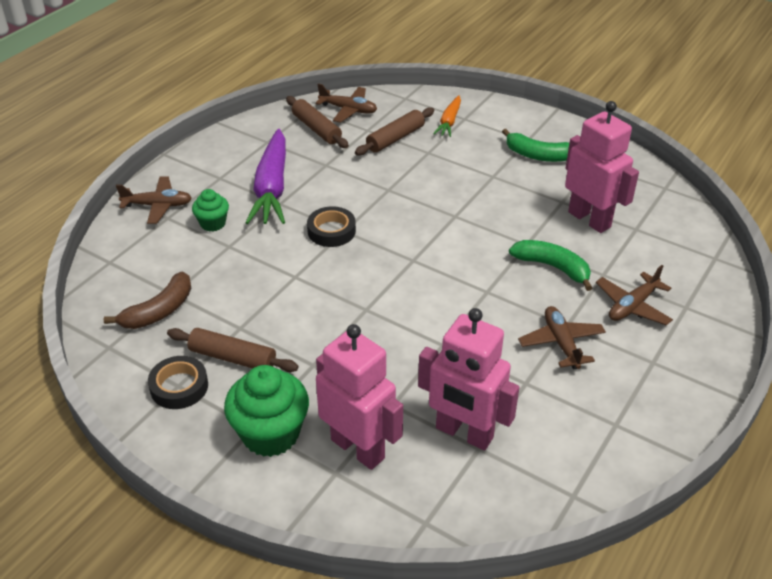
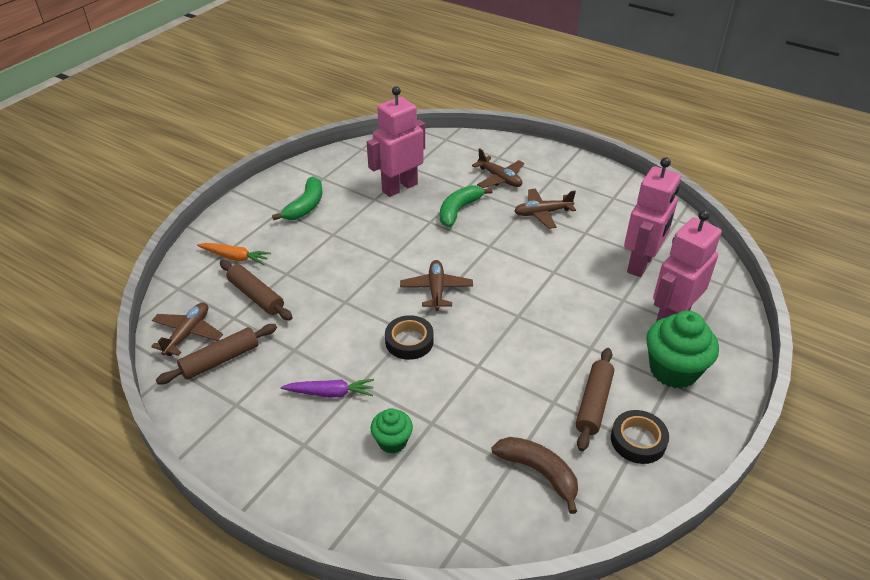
camera: 90 degrees left, 0 degrees up
brown plane [116,176,192,224] -> brown plane moved to [400,260,473,311]
purple carrot [245,129,286,224] -> purple carrot [281,379,374,397], size x0.52

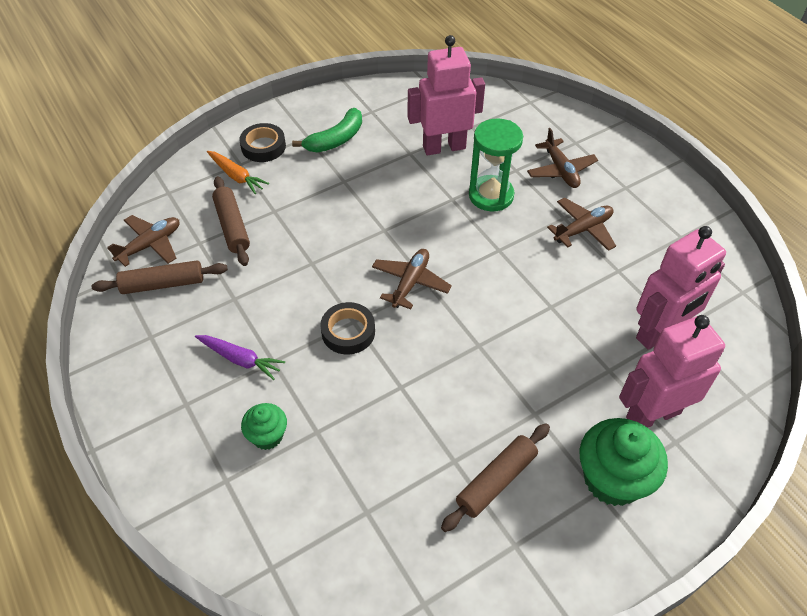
camera: 25 degrees right, 10 degrees up
green banana [440,185,492,227] -> green hourglass [469,118,523,212]
brown banana [491,437,578,514] -> none
brown plane [514,188,576,229] -> brown plane turned 135 degrees clockwise [547,198,616,251]
black tape [611,410,669,464] -> black tape moved to [239,123,286,162]

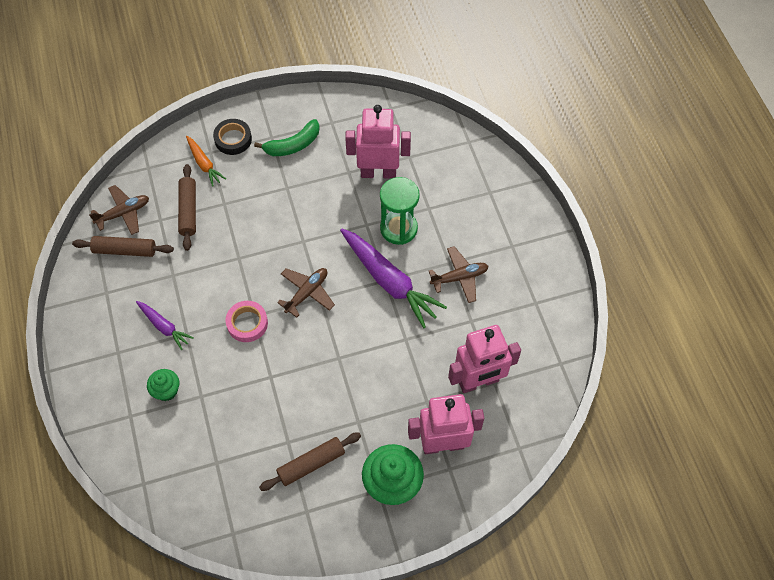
camera: 15 degrees right, 10 degrees up
black tape [320,302,375,355] -> pink tape [225,301,268,342]
brown plane [527,128,598,188] -> none
none -> purple carrot [340,228,447,328]

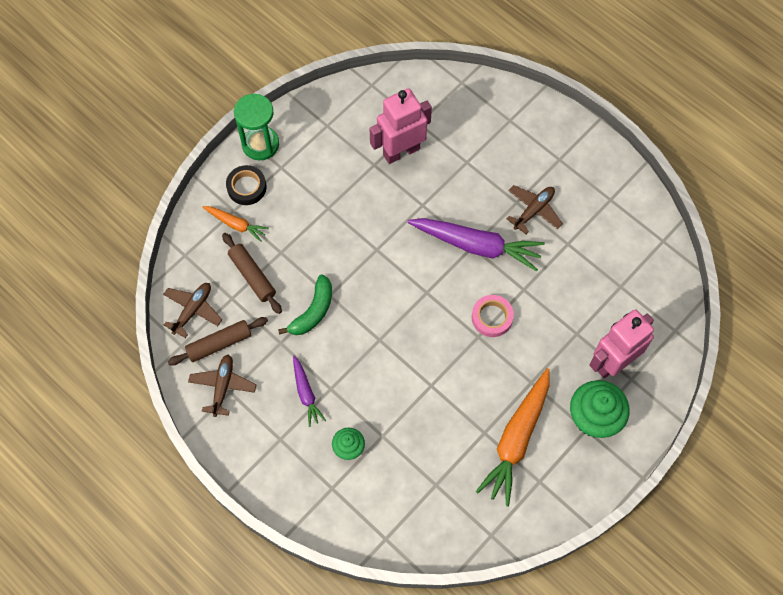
camera: 30 degrees left, 5 degrees up
purple carrot [136,301,194,350] -> purple carrot turned 60 degrees clockwise [293,355,326,427]
pink tape [225,301,268,342] -> pink tape moved to [472,295,514,337]
green banana [254,119,320,156] -> green banana moved to [278,274,332,335]
brown rolling pin [259,433,361,491] -> orange carrot [475,368,550,506]
brown plane [277,268,335,318] -> brown plane moved to [188,354,257,417]
green hourglass [380,177,420,245] -> green hourglass moved to [234,94,279,160]
pink robot [448,325,521,393] -> none

